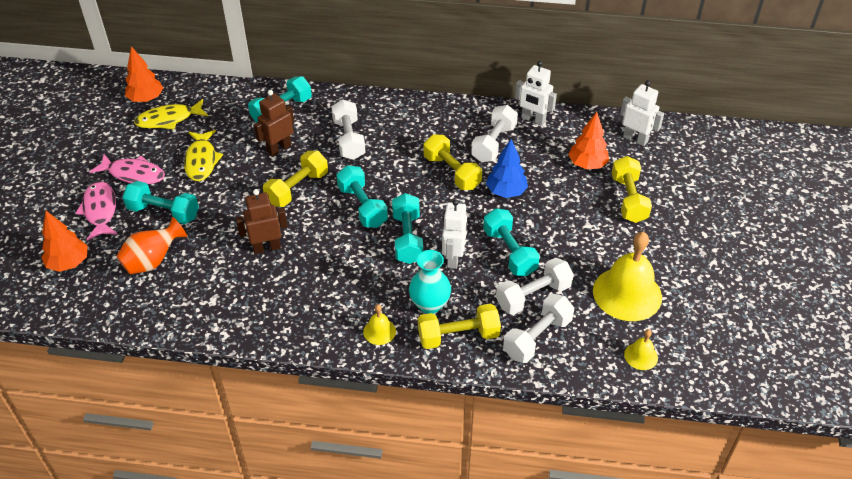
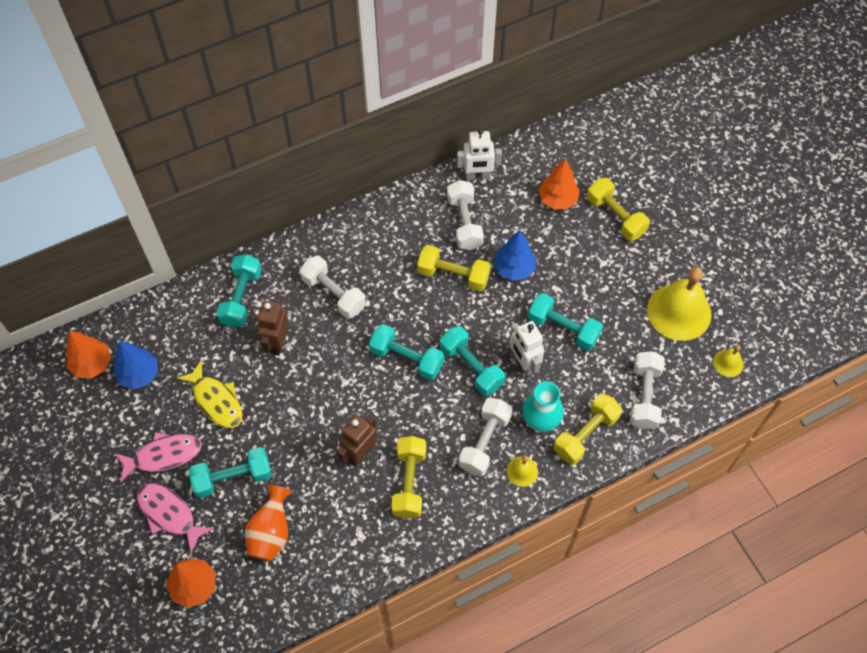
camera: 35 degrees left, 15 degrees up
yellow fish [134,99,208,129] -> blue tree [113,341,158,390]
yellow dumbbell [263,151,328,207] -> yellow dumbbell moved to [391,436,426,519]
white dumbbell [496,258,574,315] -> white dumbbell moved to [458,397,512,476]
white robot [620,80,664,146] -> none

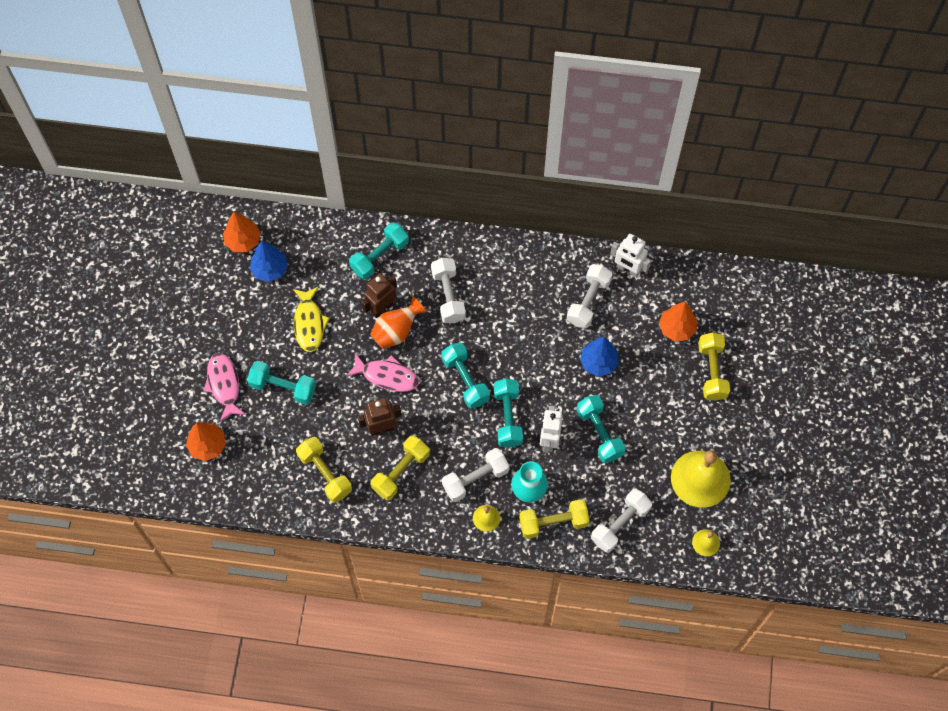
camera: 35 degrees right, 5 degrees up
pink fish [115,432,202,482] -> pink fish moved to [346,353,419,392]
orange vase [245,484,292,561] -> orange vase moved to [370,296,427,349]
yellow dumbbell [417,245,491,292] -> yellow dumbbell moved to [296,437,352,503]

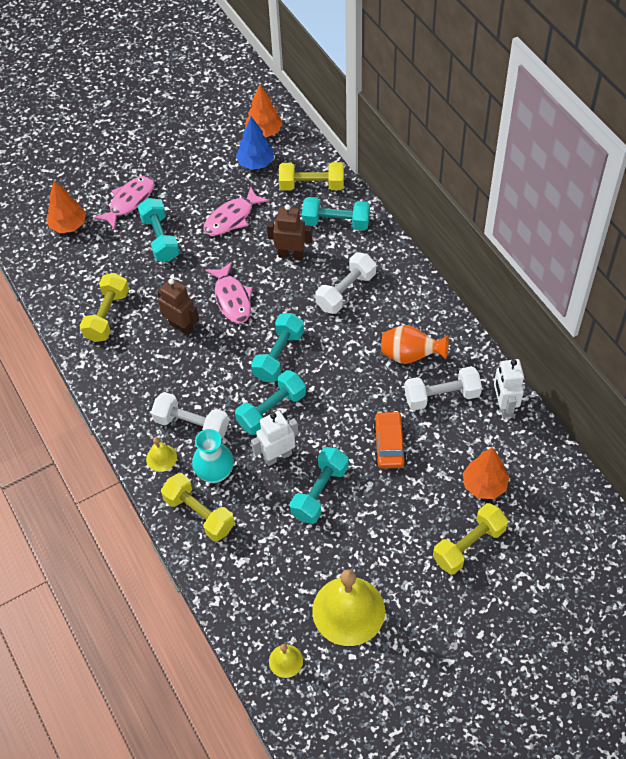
camera: 55 degrees right, 10 degrees down
yellow fish [293,286,330,352] -> pink fish [204,186,269,235]
orange vase [370,296,427,349] -> orange vase moved to [381,325,449,364]
yellow dumbbell [371,435,430,501] -> yellow dumbbell moved to [279,162,344,191]
blue tree [580,337,619,377] -> orange car [373,411,407,469]
white dumbbell [591,489,652,553] -> none

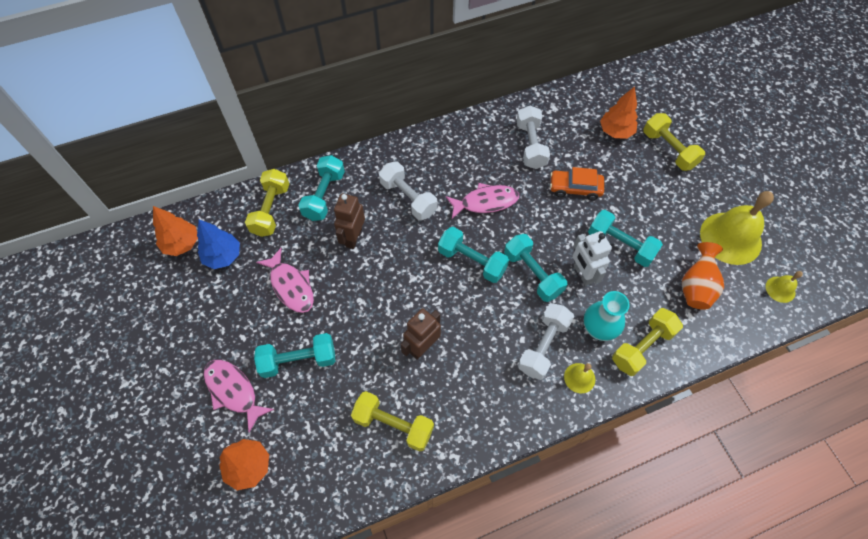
camera: 85 degrees left, 5 degrees up
pink fish [206,262,253,323] -> pink fish moved to [445,183,519,219]
orange vase [381,325,449,364] -> orange vase moved to [682,242,724,310]
white robot [494,359,524,418] -> none

